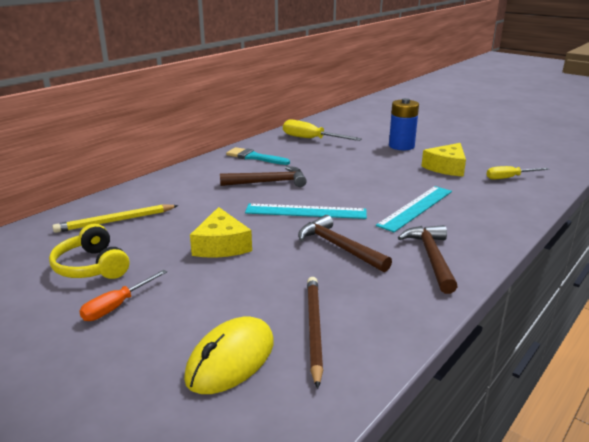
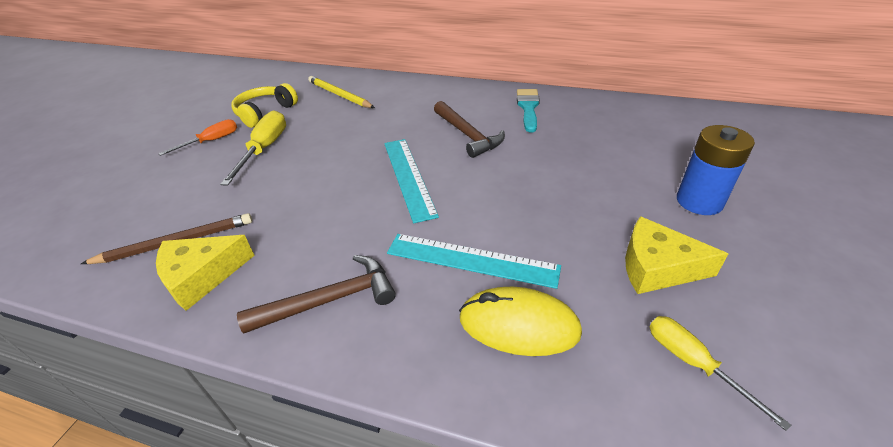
camera: 70 degrees right, 15 degrees up
orange screwdriver [79,270,167,321] -> orange screwdriver turned 120 degrees clockwise [158,119,237,156]
yellow mouse [184,317,274,394] -> yellow mouse moved to [459,287,582,356]
yellow cheese [190,207,252,258] -> yellow cheese moved to [156,235,255,311]
yellow screwdriver [283,119,362,141] -> yellow screwdriver moved to [220,110,286,186]
brown hammer [298,215,392,272] -> none

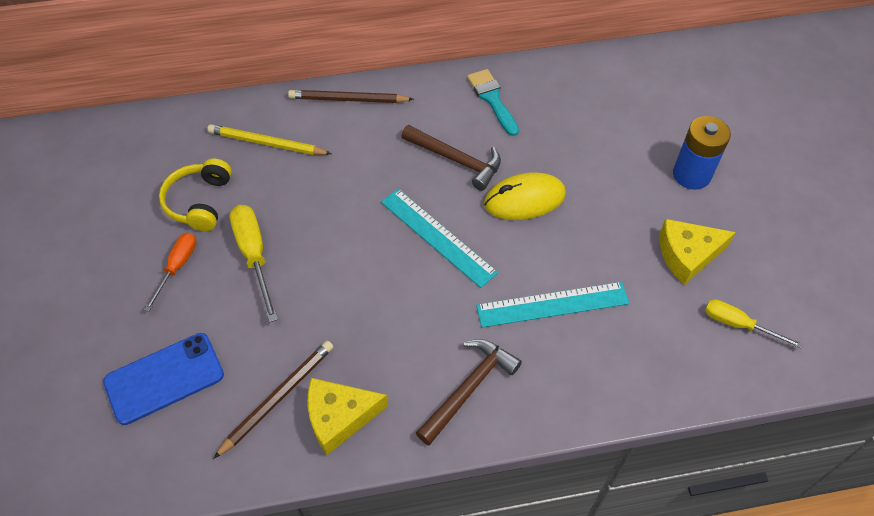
camera: 30 degrees left, 15 degrees up
yellow cheese [156,235,255,311] -> yellow cheese turned 45 degrees clockwise [307,378,388,455]
yellow mouse [459,287,582,356] -> yellow mouse moved to [484,172,566,220]
none -> blue phone [103,333,224,425]
none -> brown pencil [288,90,414,103]

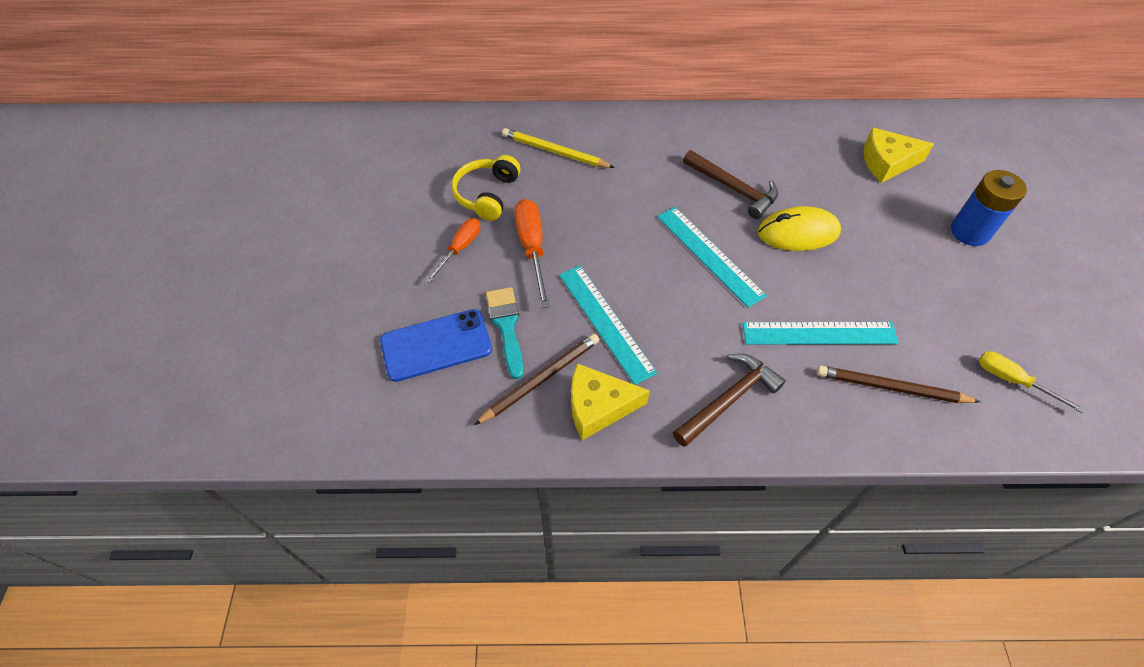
camera: 10 degrees right, 0 degrees up
yellow screwdriver [230,205,278,322] -> orange screwdriver [514,199,550,308]
brown pencil [288,90,414,103] -> brown pencil moved to [817,365,980,403]
turquoise brush [467,69,519,136] -> turquoise brush moved to [486,287,524,379]
yellow cheese [660,219,736,285] -> yellow cheese moved to [863,127,934,183]
none -> turquoise ruler [559,266,657,385]

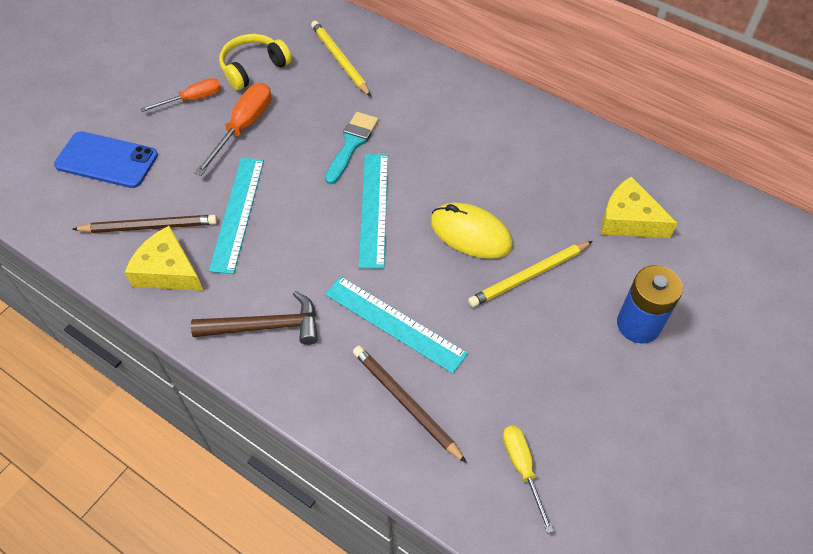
camera: 35 degrees right, 0 degrees up
turquoise brush [486,287,524,379] -> turquoise brush moved to [325,112,378,184]
brown hammer [683,150,778,219] -> none
none -> yellow pencil [468,241,593,307]

